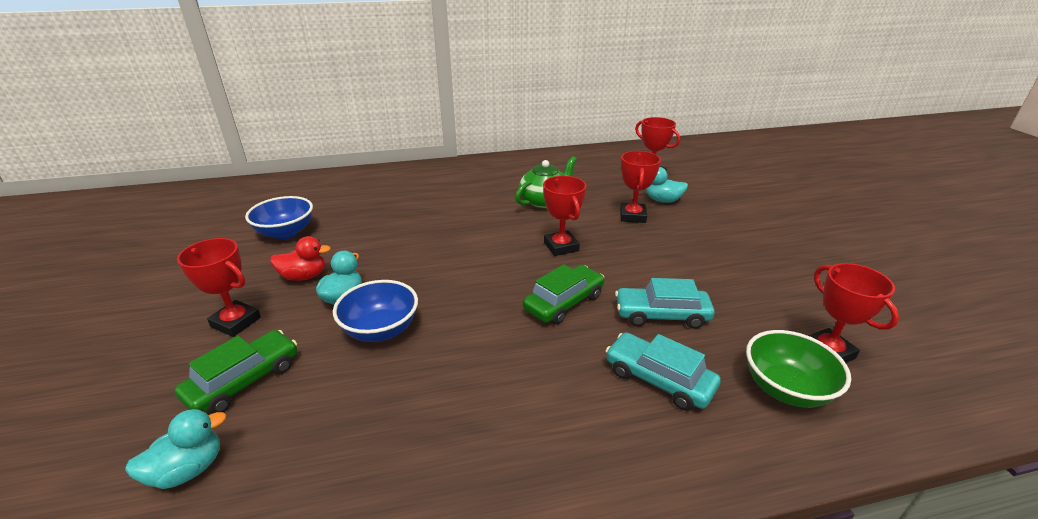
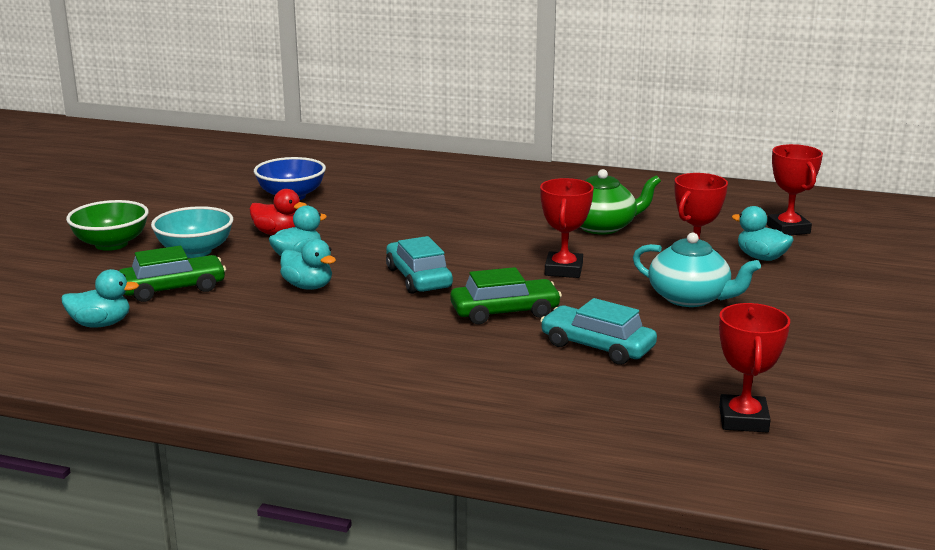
camera: 30 degrees right, 10 degrees down
red trophy [177,238,261,337] -> turquoise bowl [151,206,233,258]
blue bowl [333,280,418,342] -> turquoise duck [280,239,336,290]
turquoise car [606,332,721,410] -> turquoise car moved to [386,236,453,294]
green bowl [746,330,851,408] -> green bowl moved to [66,200,149,251]
none -> turquoise teapot [633,233,761,307]

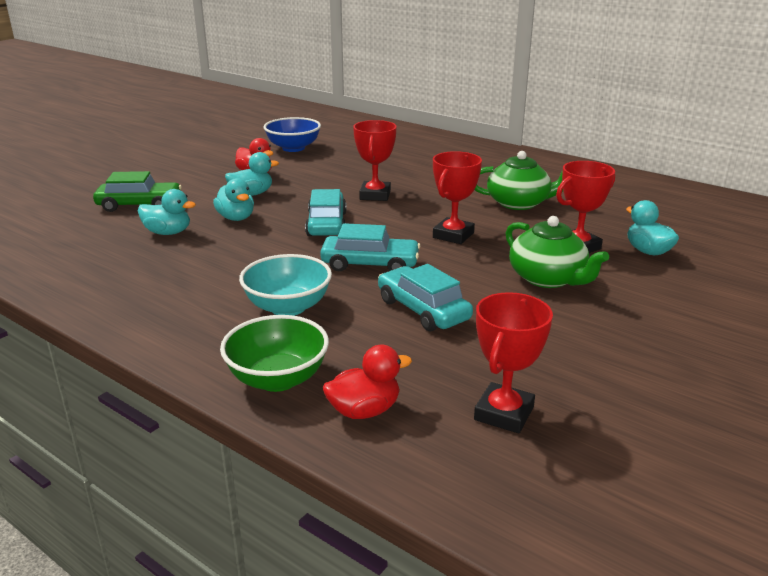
camera: 20 degrees right, 5 degrees up
turquoise duck [61,269,139,327] -> turquoise duck moved to [138,189,196,235]
green bowl [66,200,149,251] -> green bowl moved to [220,315,329,392]
turquoise bowl [151,206,233,258] -> turquoise bowl moved to [239,254,332,316]
green car [450,267,562,325] -> turquoise car [320,223,420,272]
turquoise teapot [633,233,761,307] -> green teapot [506,216,609,288]
red trophy [767,144,823,235] -> red trophy moved to [353,120,397,201]
none -> red duck [323,345,412,419]

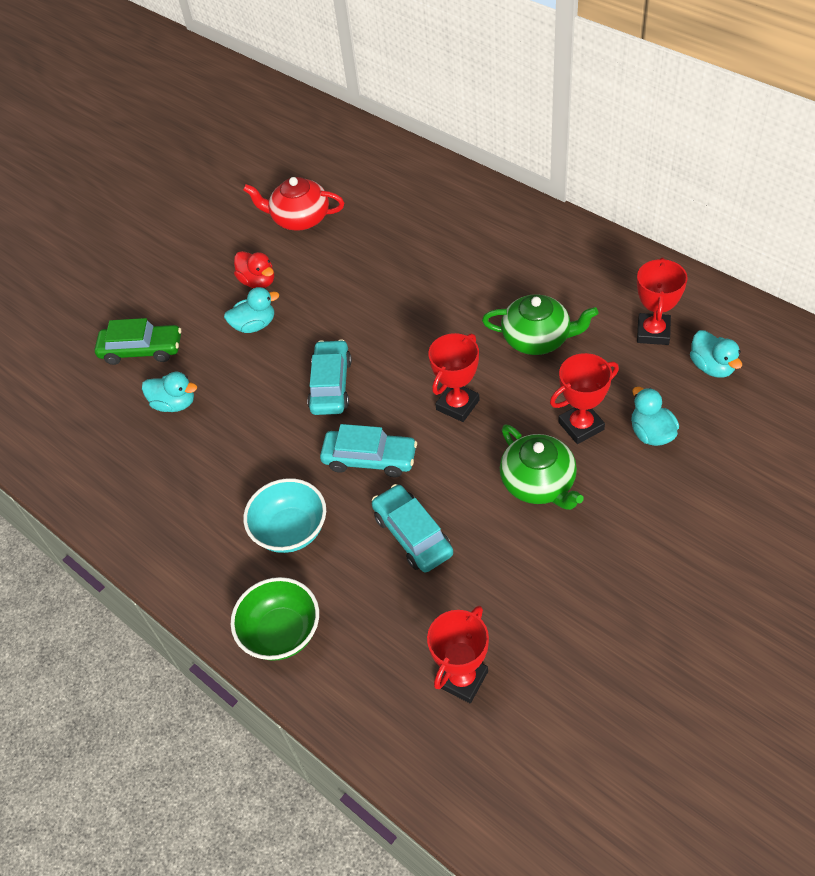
camera: 10 degrees right, 25 degrees up
turquoise duck [213,178,254,221] -> turquoise duck moved to [690,330,742,378]
blue bowl [264,117,321,152] -> red teapot [243,177,344,231]
red duck [323,345,412,419] -> none
red trophy [353,120,397,201] -> red trophy moved to [637,258,688,345]

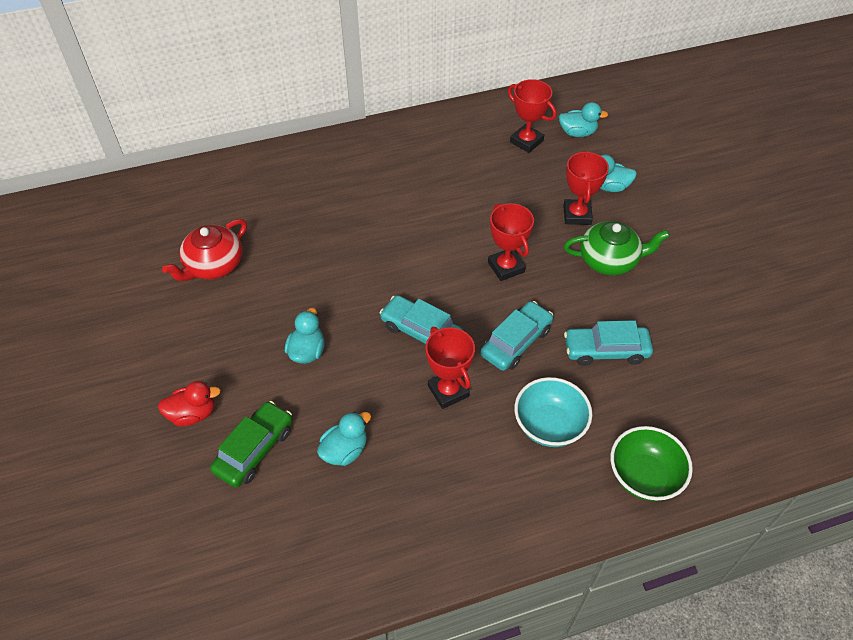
camera: 65 degrees left, 0 degrees up
red duck [234,251,274,288] -> red duck moved to [158,381,221,426]
red trophy [427,606,489,703] -> red trophy moved to [426,327,475,409]
green teapot [482,294,598,355] -> none

